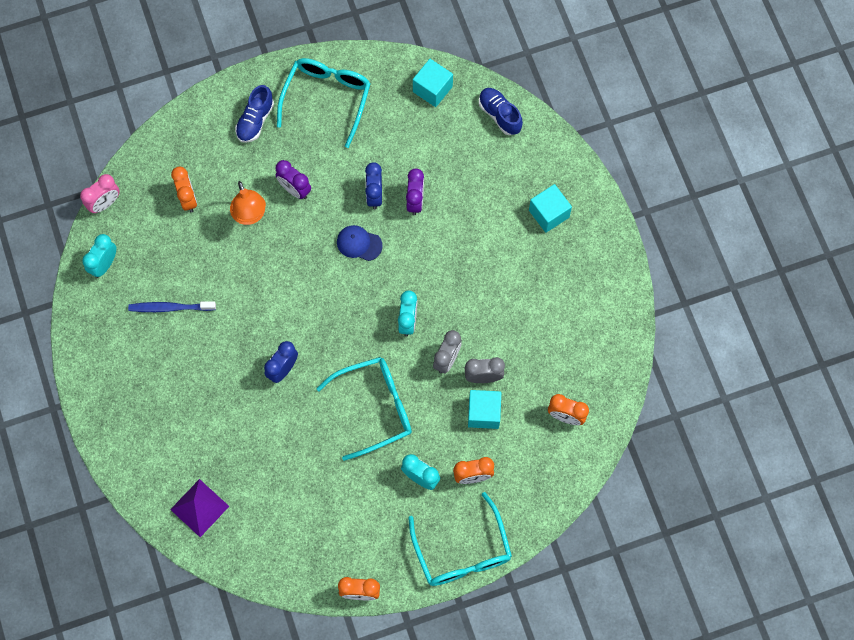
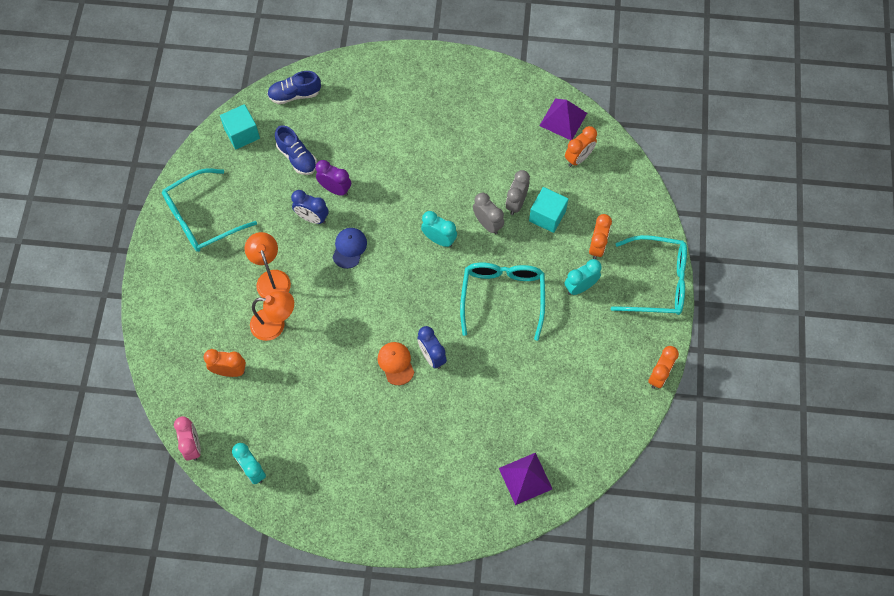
camera: 65 degrees left, 5 degrees down
blue toothbrush [128,301,216,312] -> none
blue shoe [235,85,274,143] -> blue shoe moved to [275,125,317,175]
purple clock [276,160,311,199] -> orange lamp [245,232,291,298]
turquoise glasses [277,58,371,148] -> turquoise glasses turned 75 degrees counterclockwise [162,169,257,252]
blue cap [337,225,383,261] -> blue cap turned 150 degrees clockwise [332,228,367,269]
turquoise cube [529,184,572,233] -> none
none -> orange cap [378,342,414,385]
none -> purple pyramid [539,99,587,140]

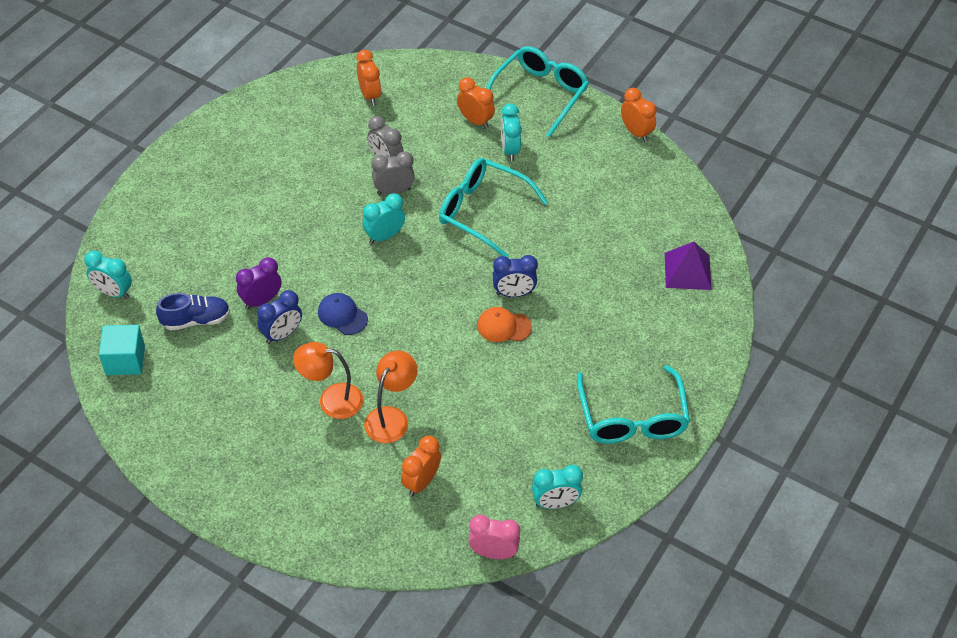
camera: 65 degrees left, 15 degrees down
turquoise glasses [162,169,257,252] -> turquoise glasses moved to [577,365,690,444]
blue shoe [267,71,321,104] -> turquoise clock [84,250,132,299]
turquoise cube [529,187,568,233] -> none
purple pyramid [539,99,587,140] -> none

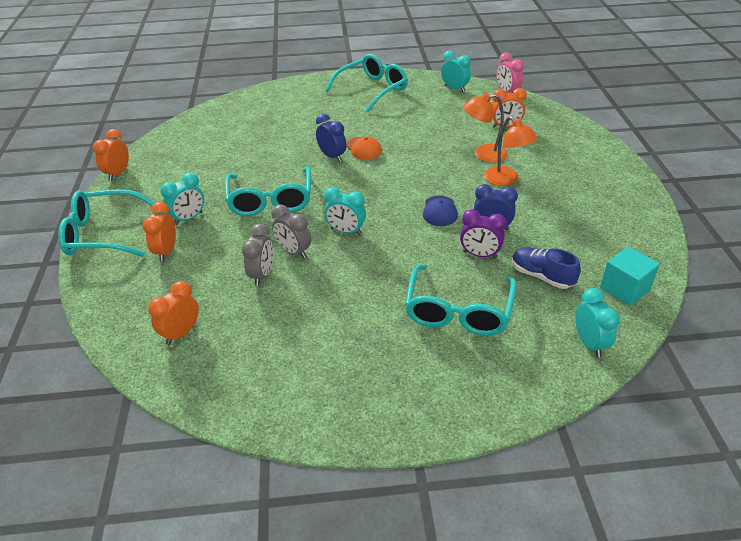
camera: 125 degrees left, 10 degrees down
purple pyramid [665,242,712,290] -> none
none -> turquoise glasses [405,264,516,336]

